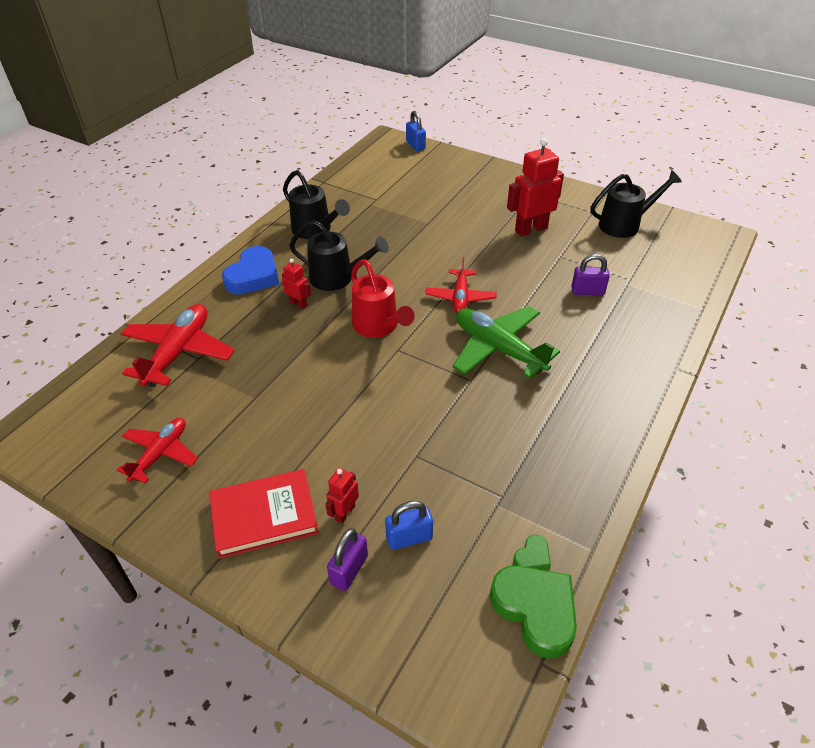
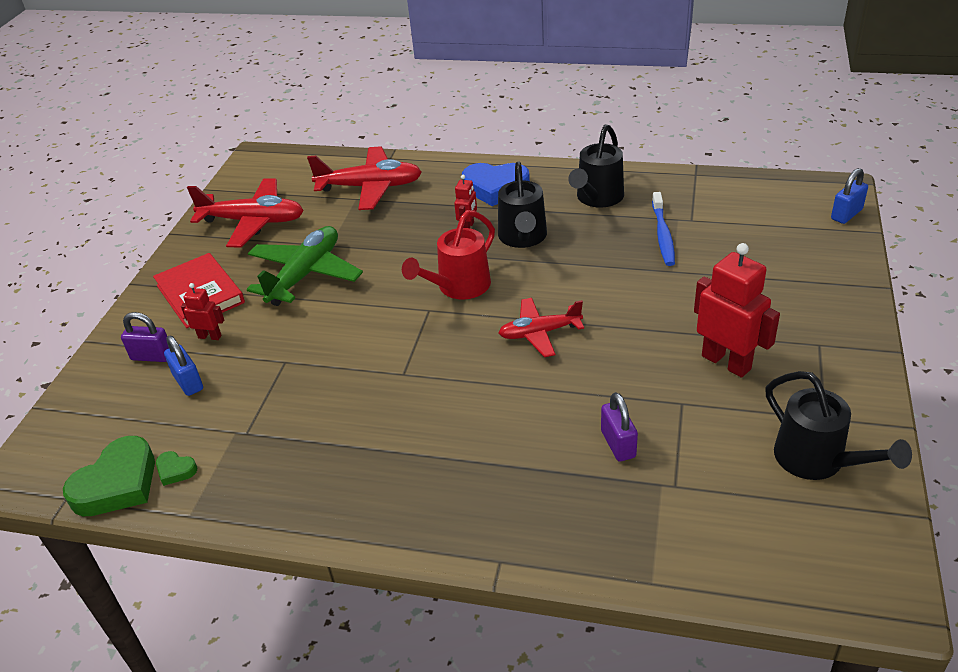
camera: 75 degrees right, 5 degrees down
red plane [117,418,198,483] -> red plane [187,179,304,247], size x1.58
green plane [453,306,560,379] -> green plane moved to [247,226,363,306]
none -> blue toothbrush [652,192,675,266]

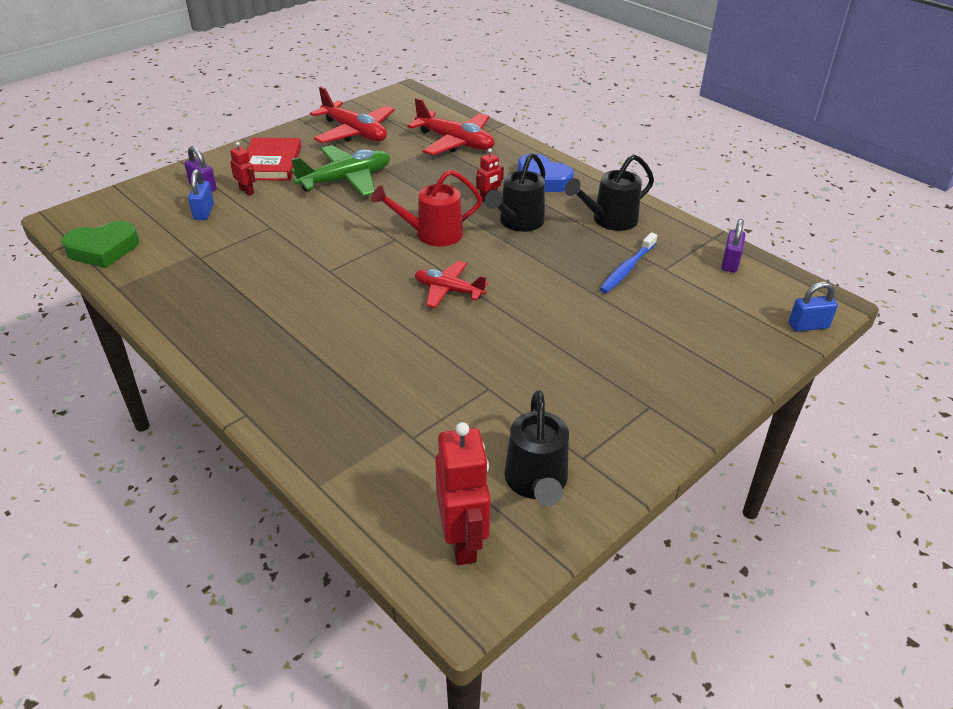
camera: 30 degrees right, 0 degrees up
green heart [156,451,197,486] -> none
purple padlock [601,392,638,462] -> purple padlock moved to [721,219,745,273]
red robot [694,243,780,378] -> red robot moved to [435,422,491,565]

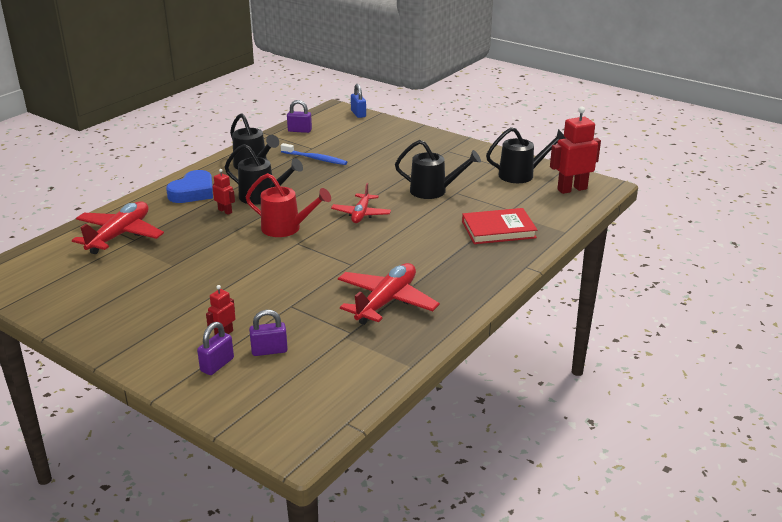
camera: 100 degrees left, 10 degrees down
green heart [61,221,139,268] -> none
blue padlock [188,169,214,220] -> purple padlock [249,310,288,356]
red book [247,138,301,181] -> red book moved to [462,208,537,244]
green plane [291,145,390,196] -> none
red plane [310,86,395,143] -> red plane moved to [338,263,440,325]
red watering can [371,170,482,247] -> red watering can turned 45 degrees counterclockwise [246,173,331,237]
none -> black watering can [395,140,481,199]

